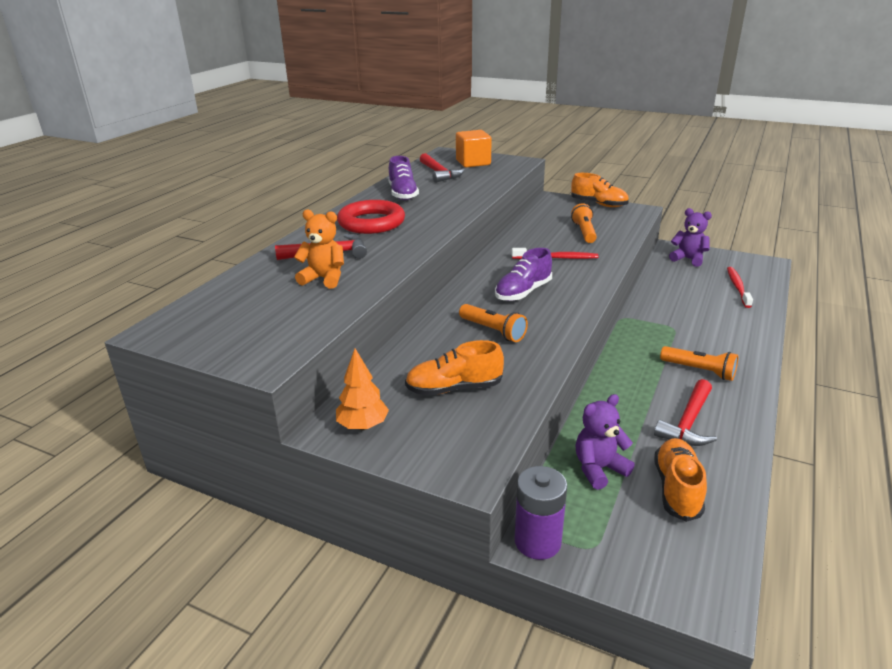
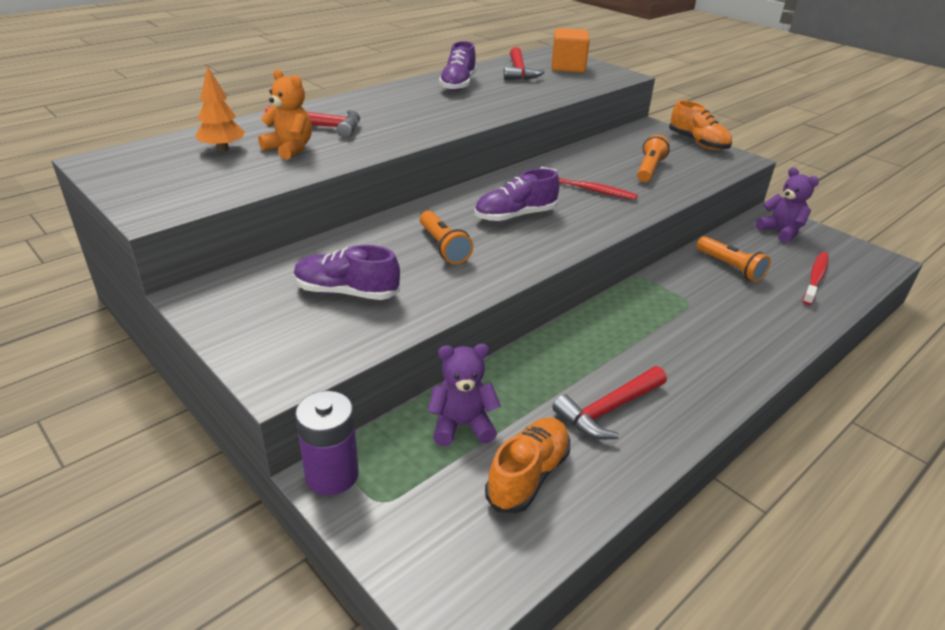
camera: 20 degrees right, 5 degrees up
orange tree [336,349,389,430] -> orange tree moved to [196,66,245,151]
red ring [337,200,405,234] -> none
orange shoe [405,340,504,396] -> purple shoe [294,245,400,300]
orange flashlight [660,346,738,381] -> orange flashlight moved to [696,236,771,282]

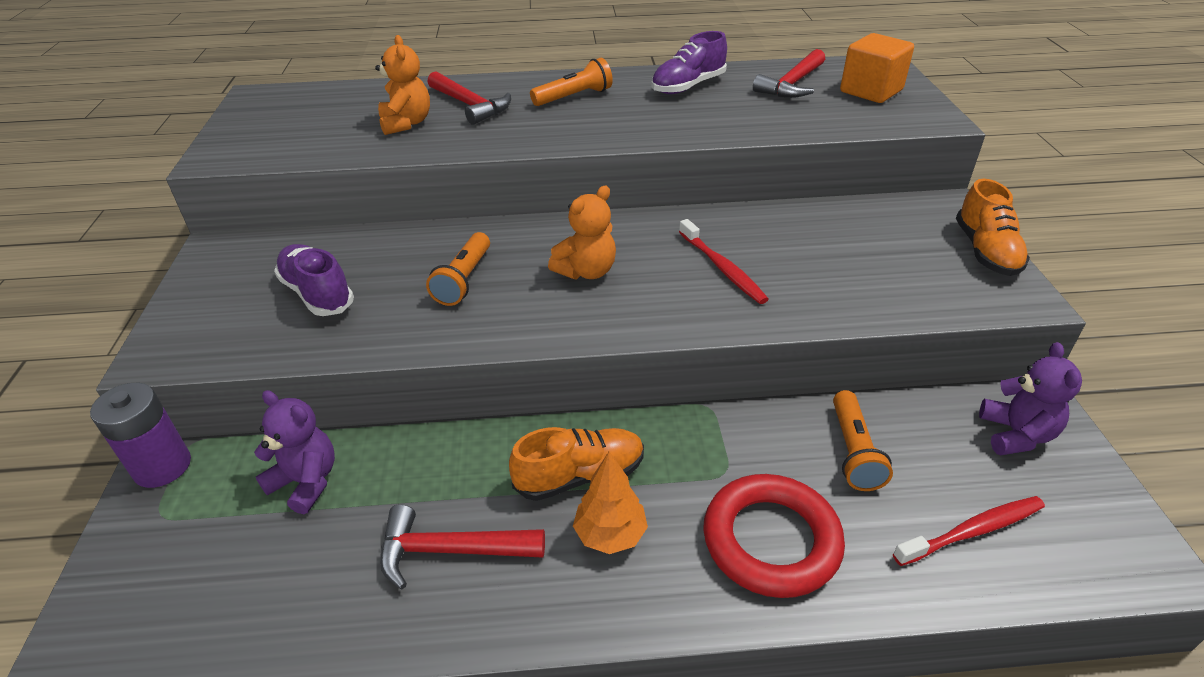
camera: 40 degrees right, 5 degrees up
orange tree [196,66,245,151] -> orange tree moved to [573,451,648,554]
purple shoe [475,168,560,222] -> orange teddy bear [548,186,616,280]
orange shoe [485,417,570,513] -> orange shoe moved to [509,427,644,501]
orange flashlight [637,135,670,182] -> orange flashlight moved to [530,58,613,106]
none -> red ring [703,474,845,598]

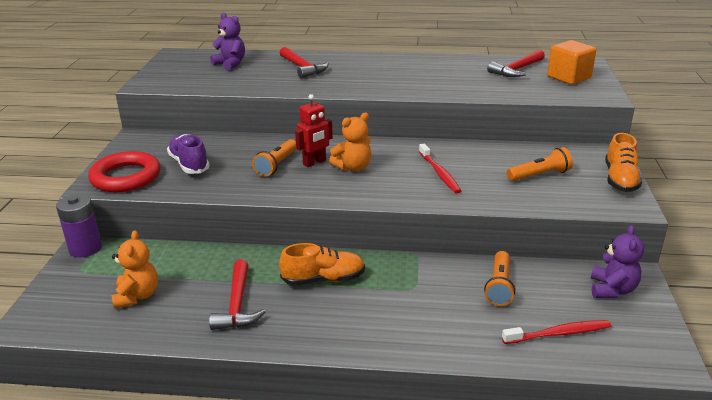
camera: 10 degrees right, 10 degrees down
purple teddy bear [254,390,335,514] -> purple teddy bear moved to [210,13,245,70]
orange teddy bear [375,35,430,135] -> orange teddy bear moved to [112,230,158,309]
red hammer [380,504,545,589] -> red hammer turned 105 degrees counterclockwise [209,259,265,330]
orange flashlight [530,58,613,106] -> orange flashlight moved to [507,147,573,181]
orange tree [573,451,648,554] -> none
purple shoe [652,31,727,94] -> none
red ring [703,474,845,598] -> red ring moved to [88,151,160,192]
none -> red robot [295,94,333,167]

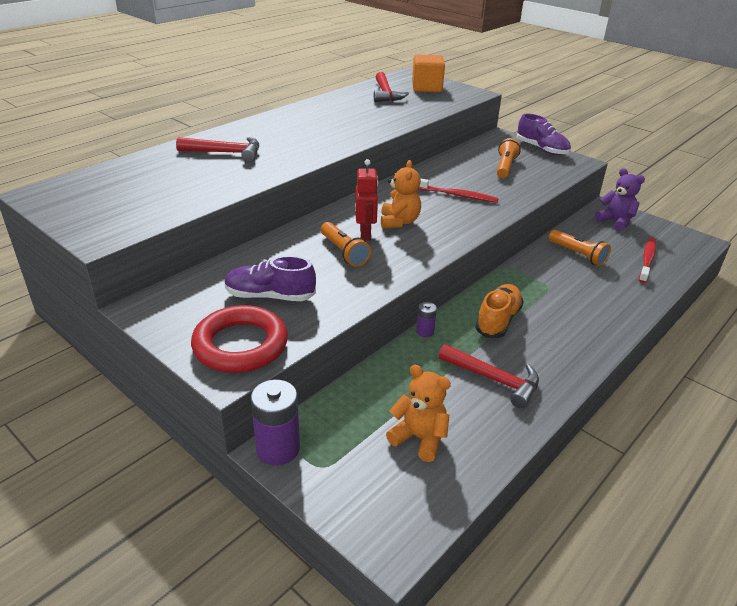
camera: 55 degrees left, 5 degrees up
purple teddy bear [210,13,245,70] -> none
orange shoe [605,133,642,192] -> purple shoe [517,114,571,155]
none -> purple battery [416,302,437,337]

